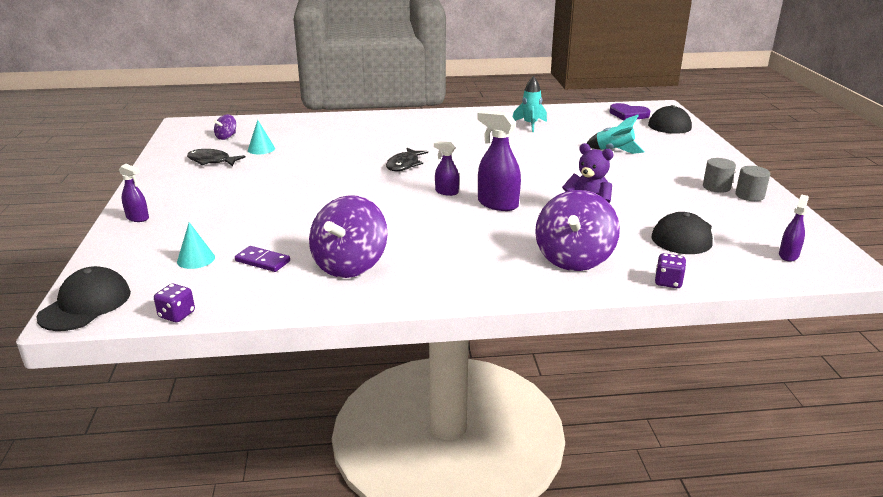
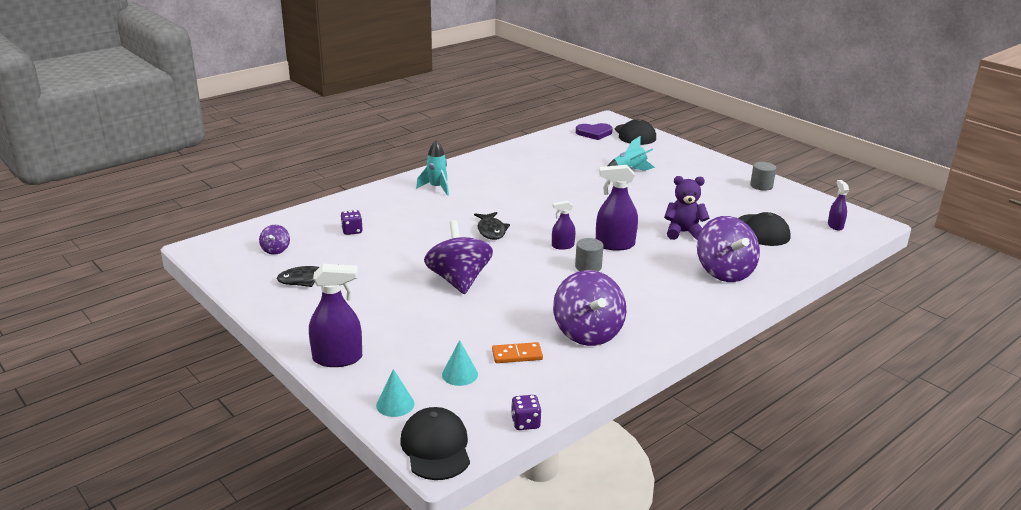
camera: 35 degrees left, 0 degrees up
purple spray bottle [119,164,149,222] -> purple spray bottle [309,264,362,367], size x1.74
purple domino [235,246,290,272] -> orange domino [492,342,543,363]
turquoise cone [248,120,275,154] -> turquoise cone moved to [376,369,414,417]
turquoise rocket [513,76,547,132] -> turquoise rocket moved to [416,141,449,196]
purple dice [655,253,686,288] -> purple dice moved to [341,210,363,235]
grey cylinder [703,158,736,193] -> grey cylinder moved to [575,238,603,272]
none -> purple spinning top [424,220,493,294]

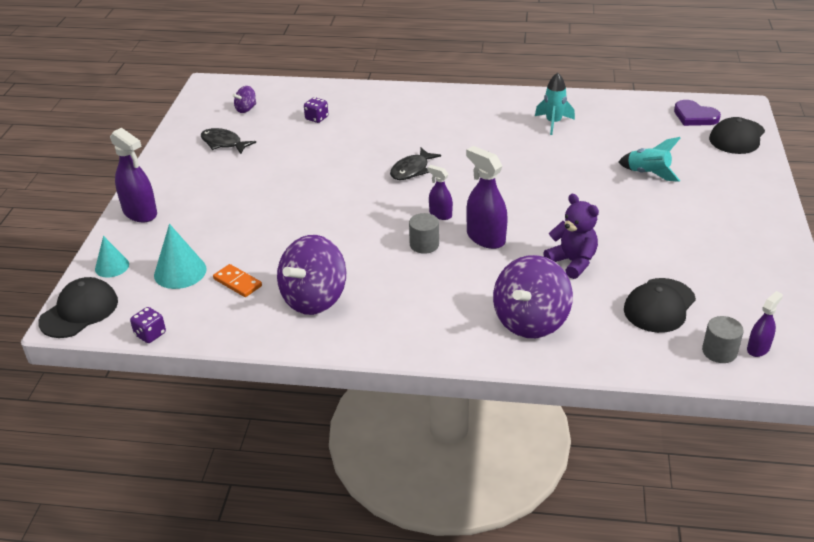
camera: 50 degrees right, 10 degrees up
turquoise rocket [416,141,449,196] -> turquoise rocket moved to [535,73,575,135]
purple spinning top [424,220,493,294] -> none
turquoise cone [442,340,478,386] -> turquoise cone [154,224,207,289], size x1.53
grey cylinder [750,162,776,191] -> grey cylinder moved to [702,316,744,363]

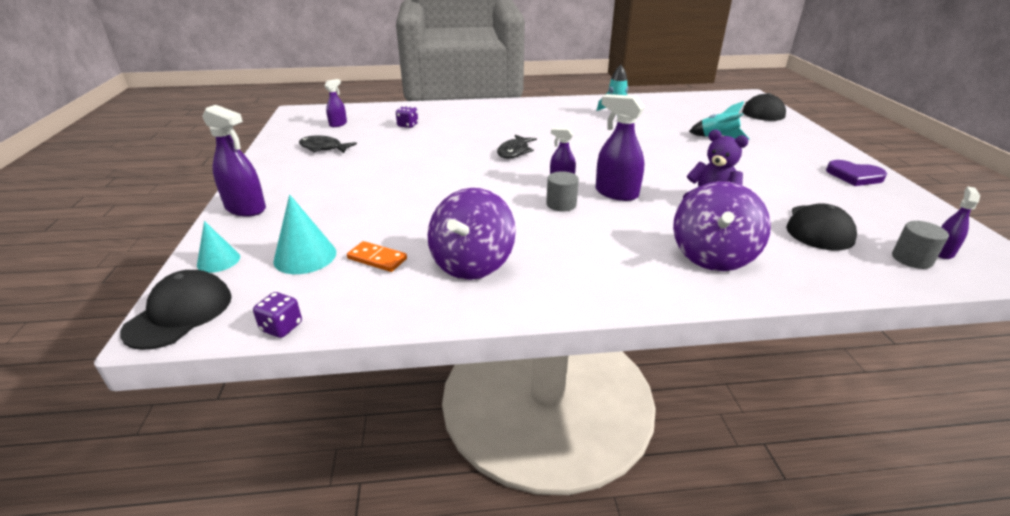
camera: 15 degrees left, 5 degrees down
purple spinning top [233,86,256,113] -> purple spray bottle [324,79,347,127]
purple heart [674,100,721,126] -> purple heart moved to [826,160,887,186]

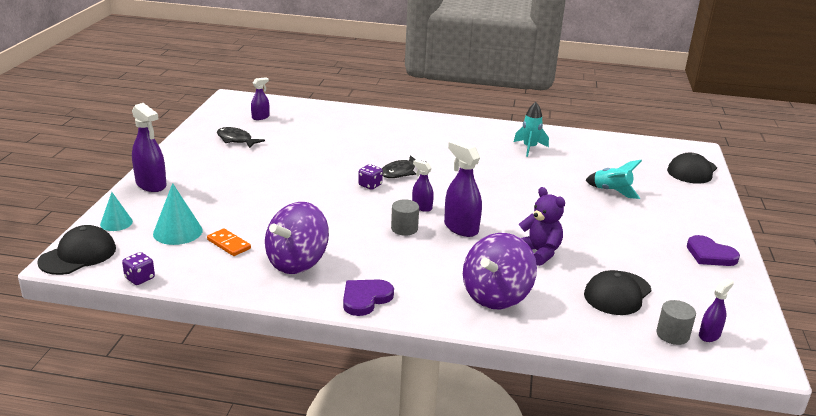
camera: 15 degrees right, 5 degrees down
purple dice [396,106,418,128] -> purple dice moved to [358,164,383,190]
none -> purple heart [343,279,394,316]

